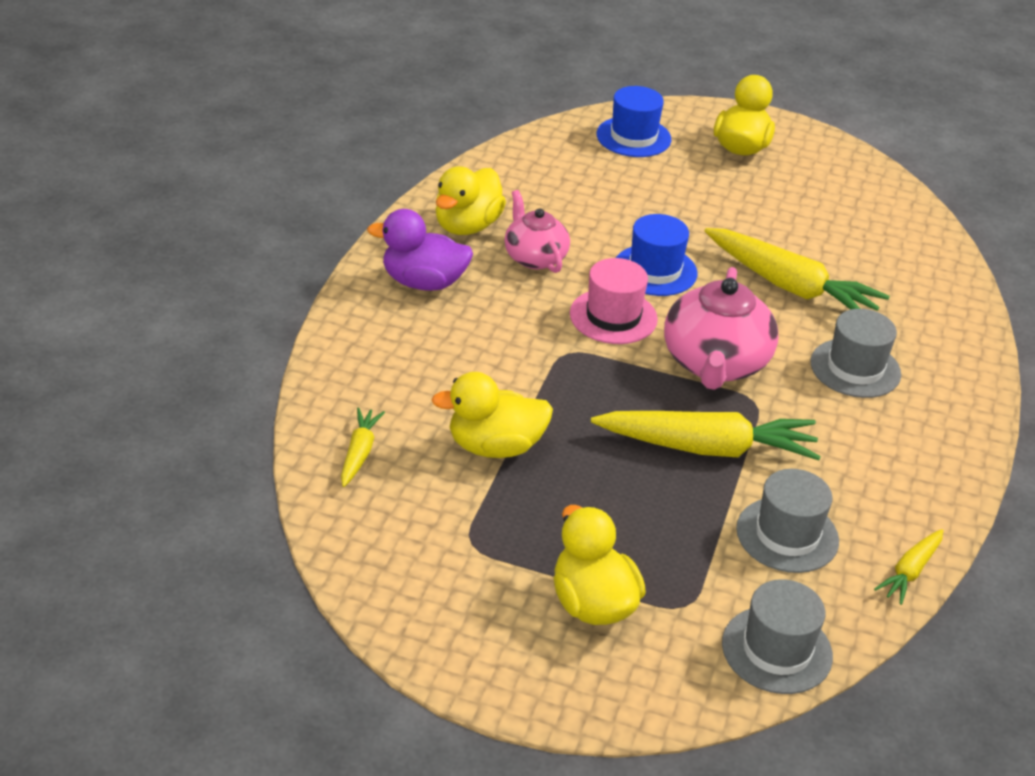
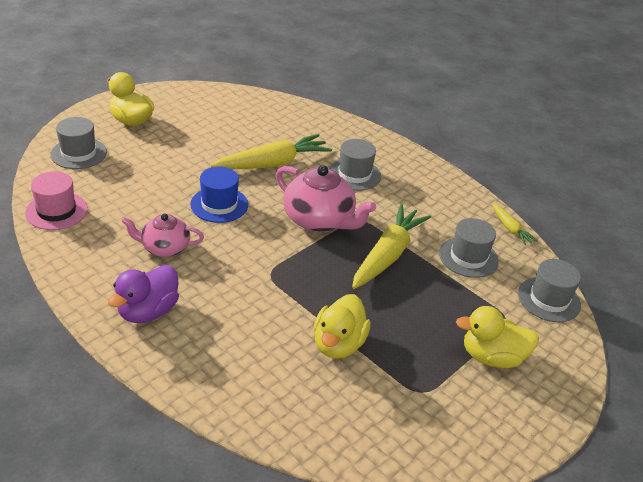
camera: 65 degrees left, 0 degrees up
yellow carrot [341,408,385,487] -> none
yellow duck [435,166,506,235] -> none
pink hat [570,258,658,344] -> pink hat moved to [25,171,88,230]
blue hat [596,86,671,157] -> grey hat [50,117,107,169]

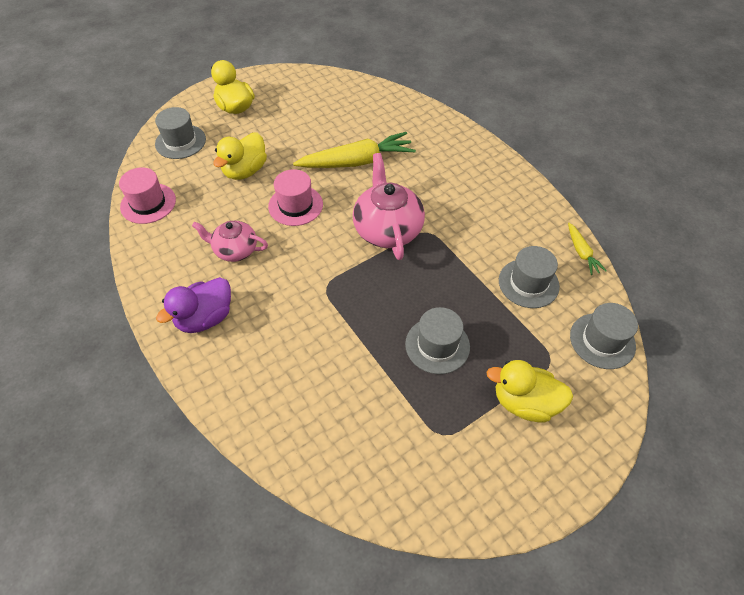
camera: 15 degrees right, 15 degrees up
blue hat [190,166,248,223] -> pink hat [268,169,323,226]
pink teapot [276,165,376,232] -> pink teapot turned 150 degrees counterclockwise [353,153,425,260]
yellow duck [314,294,371,359] -> yellow duck moved to [213,132,267,180]
grey hat [329,139,381,191] -> grey hat moved to [405,307,470,374]
yellow carrot [352,204,431,289] -> none

